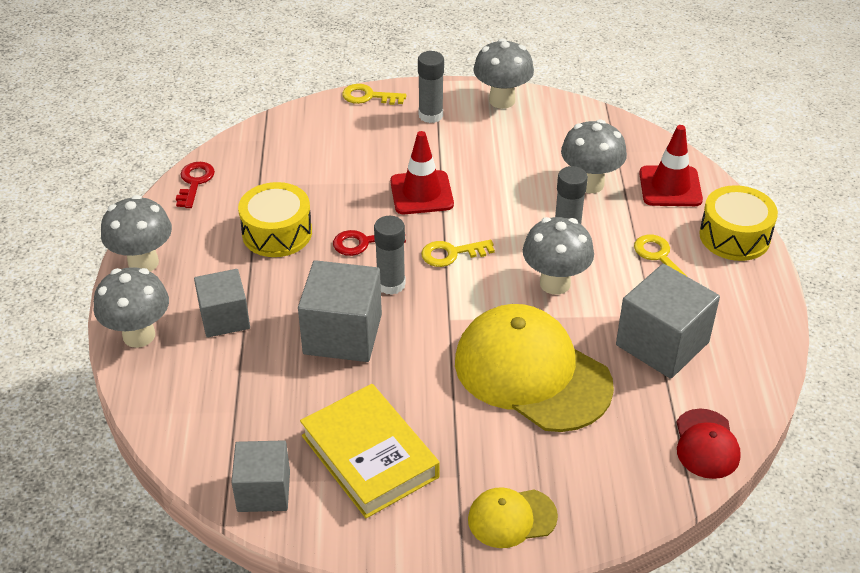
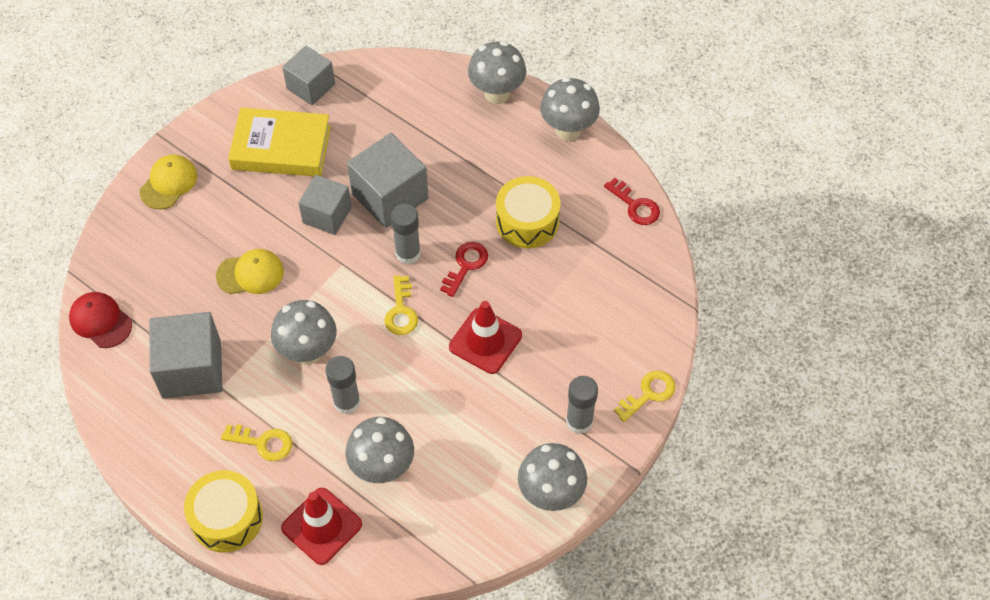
camera: 130 degrees right, 15 degrees up
grey cube [194,269,250,338] -> grey cube moved to [298,175,352,235]
yellow key [421,240,495,267] -> yellow key turned 150 degrees clockwise [384,275,418,335]
yellow cap [455,304,614,432] -> yellow cap [216,249,284,294], size x0.48

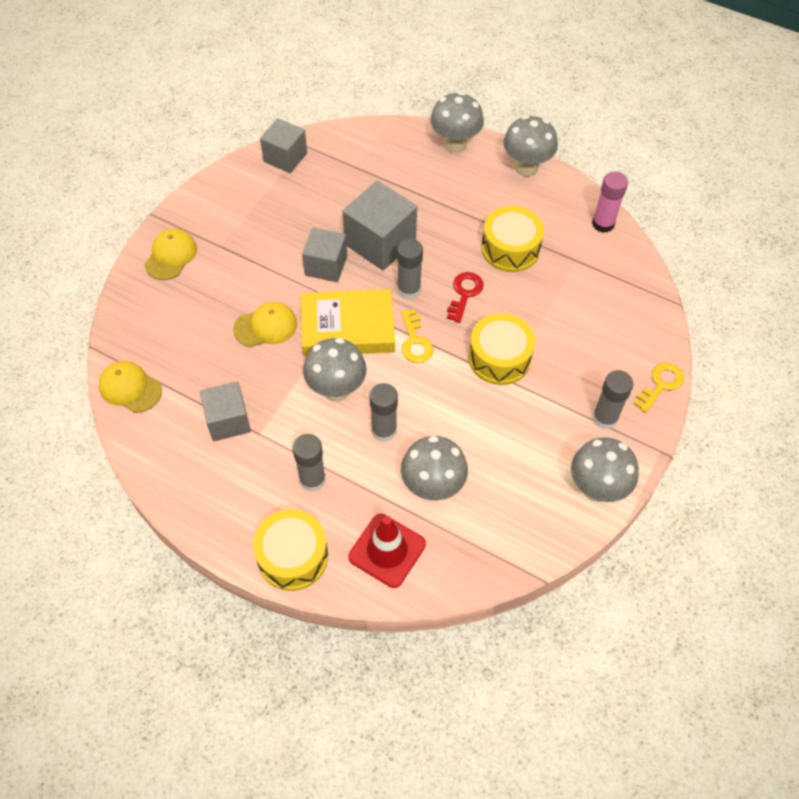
camera: 10 degrees left, 0 degrees up
red cap [69,292,132,348] -> yellow cap [99,361,162,413]
grey cube [149,312,222,399] -> grey cube [200,382,251,441], size x0.66
yellow key [221,424,292,461] -> grey glue stick [292,434,326,492]
yellow book [228,108,331,176] -> yellow book moved to [301,289,395,356]
red traffic cone [449,301,522,374] -> yellow drum [468,313,535,385]
red key [604,178,660,225] -> pink glue stick [592,171,628,233]

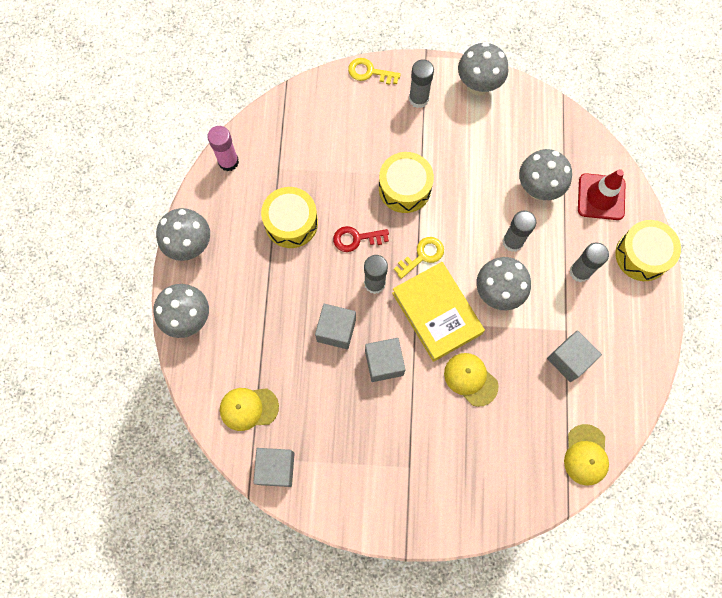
camera: 115 degrees left, 15 degrees up
yellow cap [144,229,197,280] -> yellow cap moved to [220,388,279,431]
grey cube [343,181,417,270] -> grey cube [315,304,356,349], size x0.66

